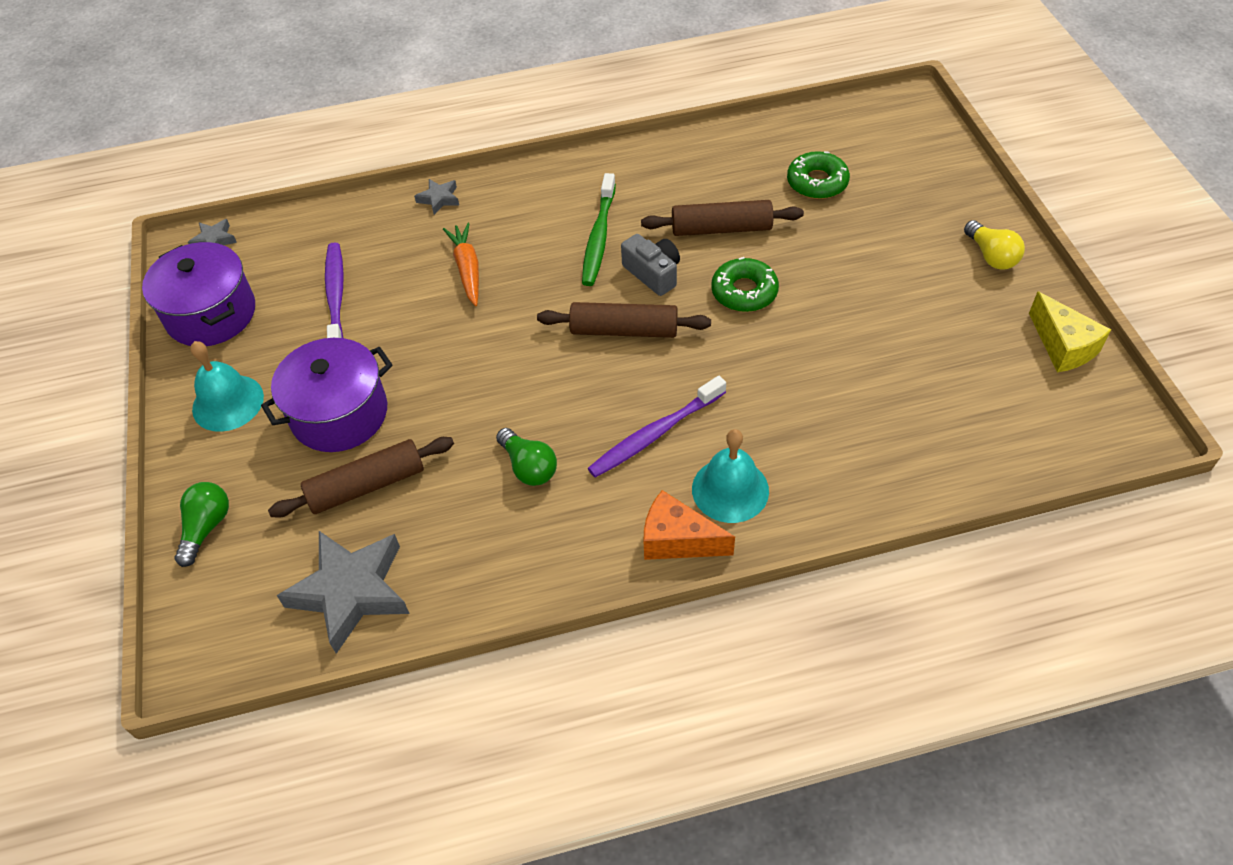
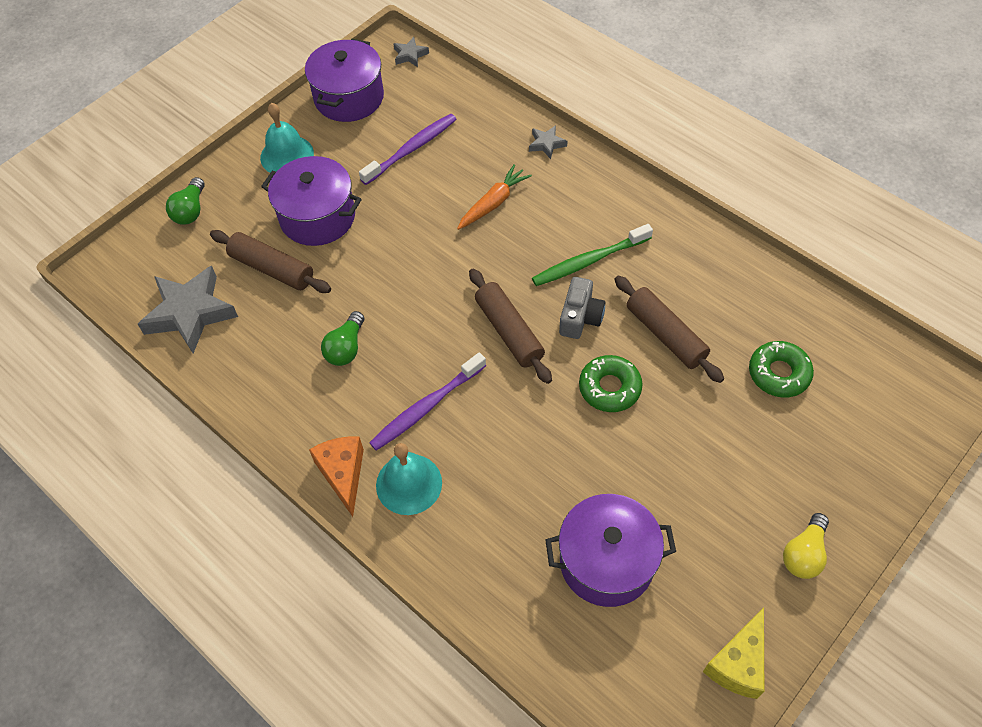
camera: 55 degrees right, 5 degrees up
green light bulb [174,482,229,567] -> green light bulb turned 120 degrees clockwise [166,177,204,225]
purple toothbrush [588,376,726,477] -> purple toothbrush turned 60 degrees counterclockwise [369,352,486,451]
none -> purple pot [545,494,676,607]

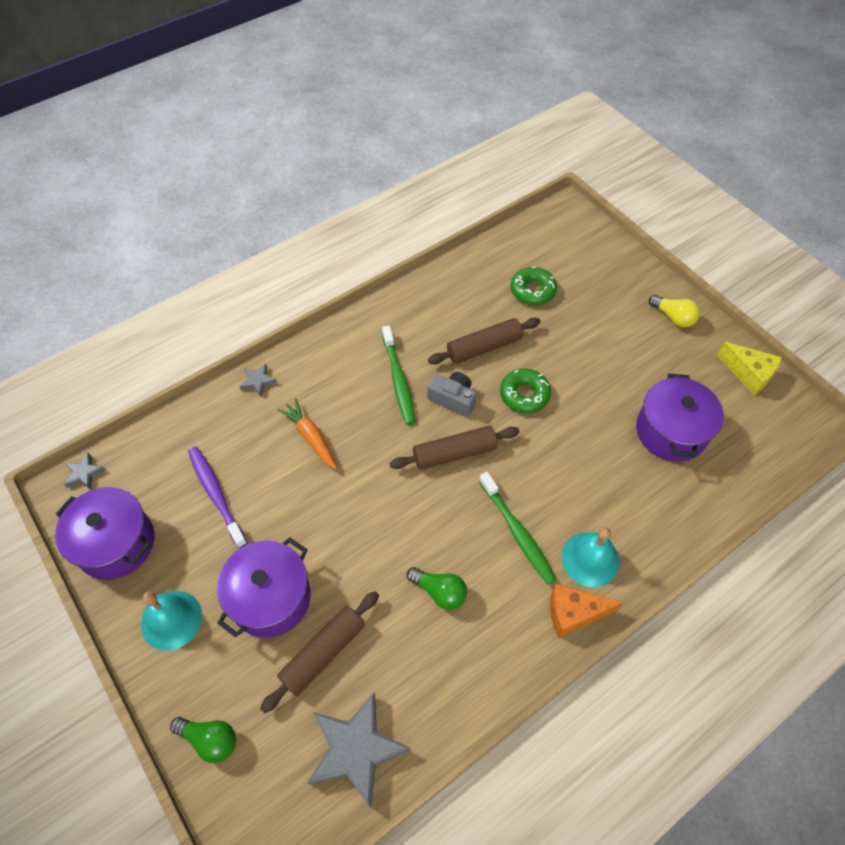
camera: 80 degrees left, 0 degrees up
purple toothbrush [369,352,486,451] -> green toothbrush [479,472,557,585]

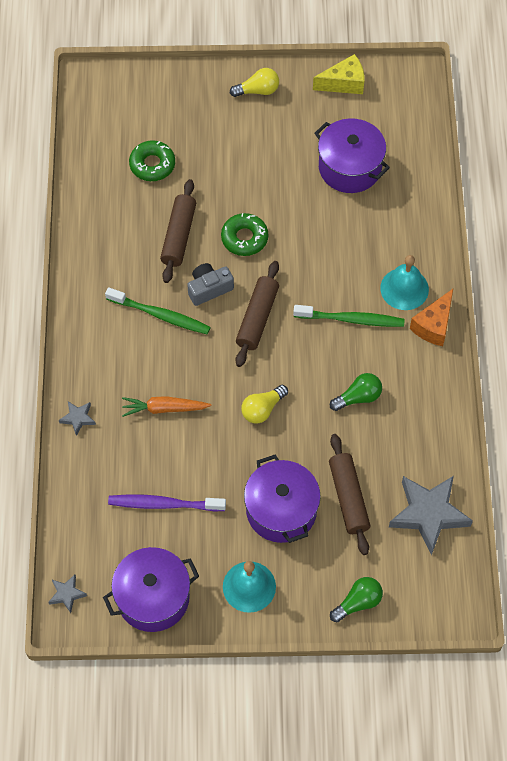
camera: 55 degrees left, 5 degrees up
none -> yellow light bulb [241,385,288,424]

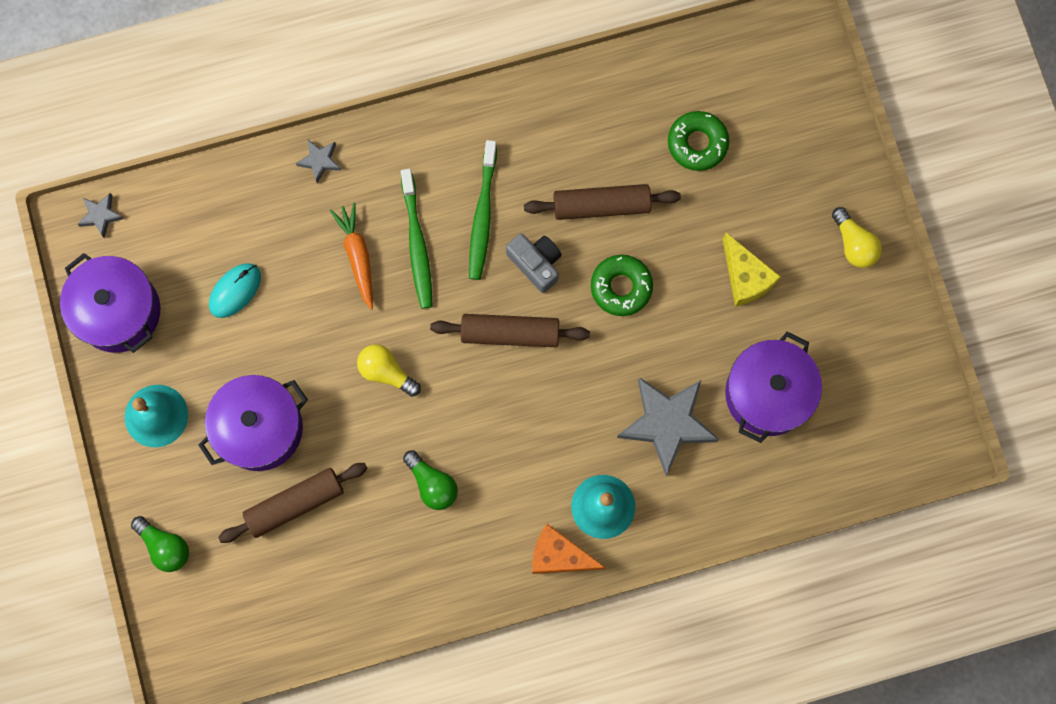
camera: 75 degrees right, 15 degrees up
purple toothbrush [108,494,226,511] -> turquoise mouse [209,263,261,318]
green toothbrush [293,305,405,327] -> green toothbrush moved to [401,169,433,309]
yellow cheese [313,54,364,94] -> yellow cheese moved to [723,233,781,306]
grey star [389,476,473,555] -> grey star moved to [617,377,719,476]

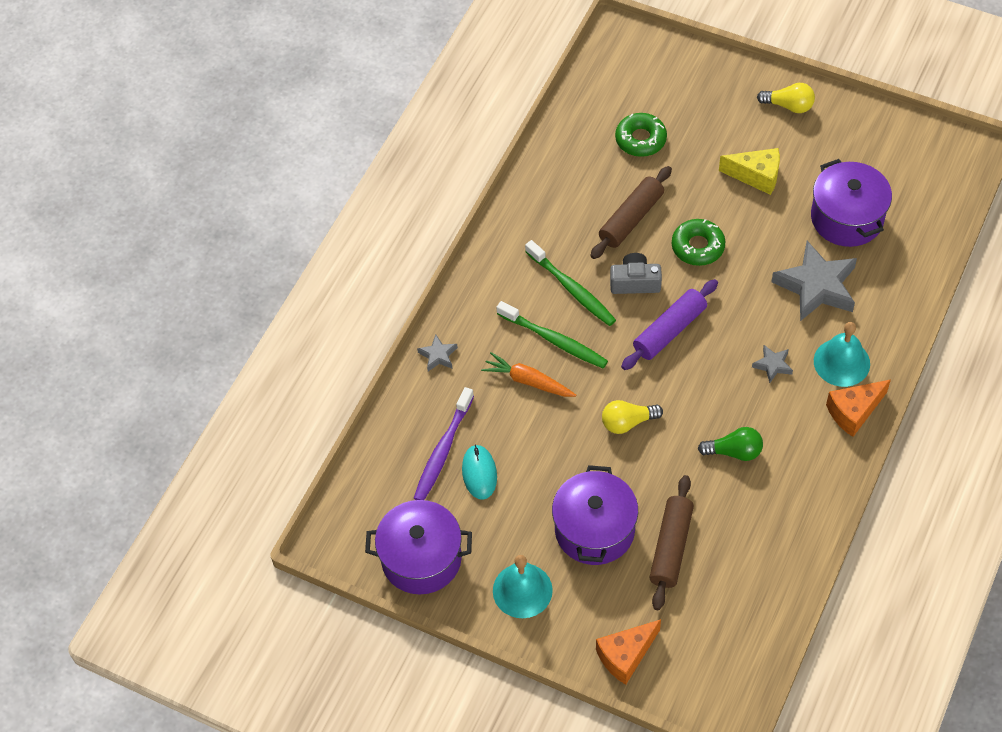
camera: 45 degrees left, 20 degrees down
grey star [78,193,124,238] -> grey star moved to [752,345,793,383]
green light bulb [131,516,189,572] -> orange cheese [596,619,661,685]
brown rolling pin [430,314,590,347] -> purple rolling pin [621,279,718,370]
none -> purple toothbrush [414,387,474,500]

